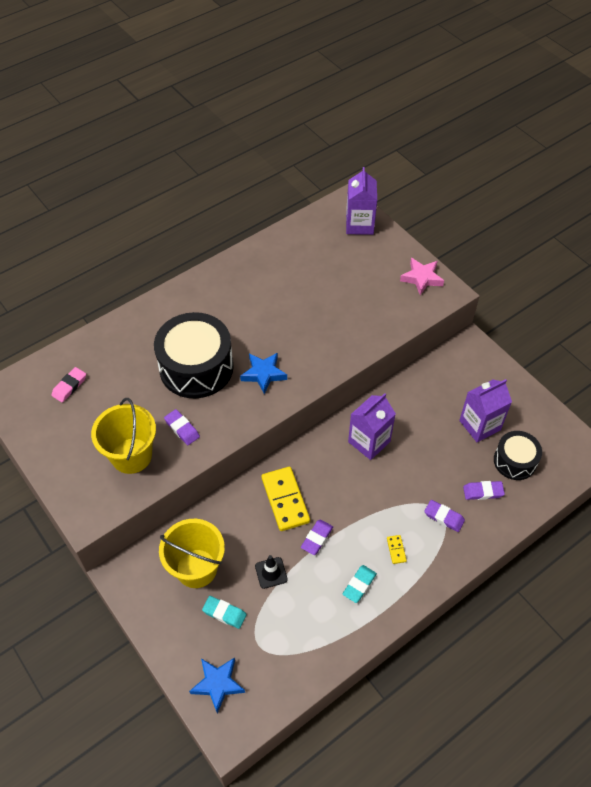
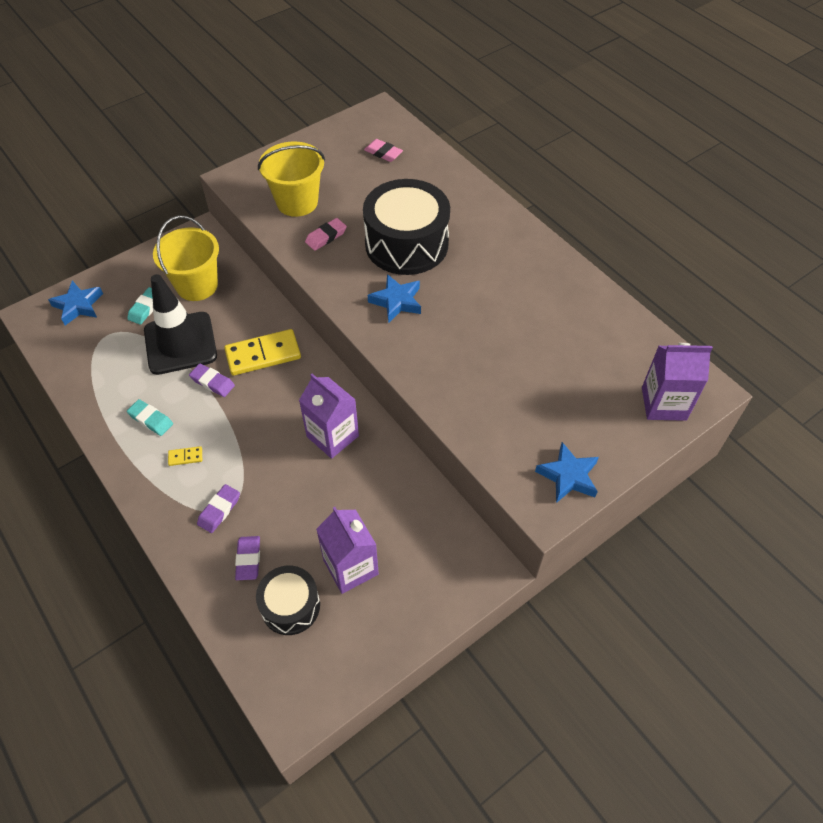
camera: 90 degrees right, 0 degrees up
purple eraser [164,409,200,445] -> pink eraser [305,218,347,251]
black traffic cone [255,555,288,589] -> black traffic cone [144,274,217,375], size x2.28
pink star [400,258,444,295] -> blue star [535,442,599,503]

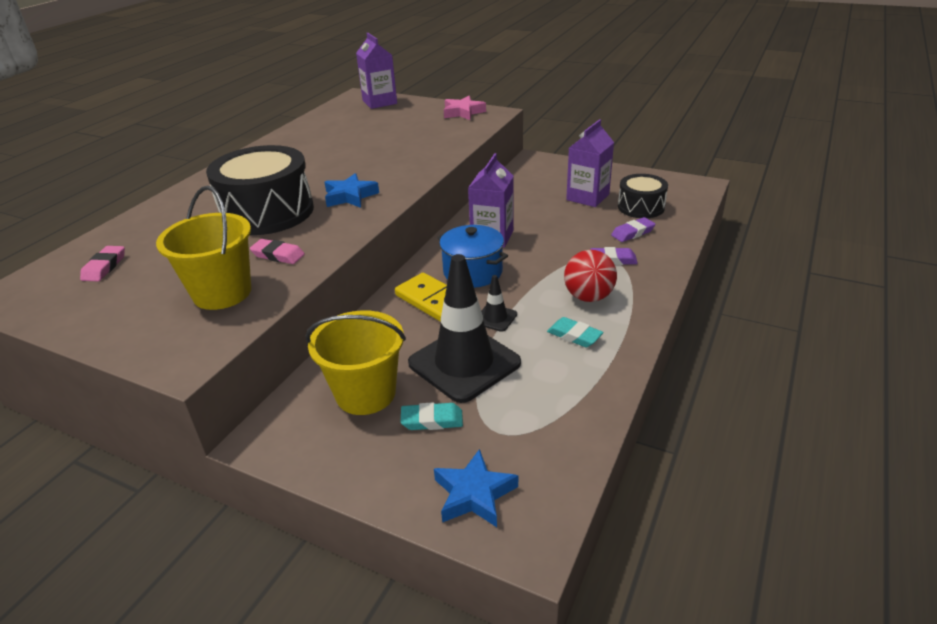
camera: 115 degrees left, 20 degrees down
turquoise eraser [127,399,173,436] -> turquoise eraser turned 60 degrees counterclockwise [547,317,604,347]
yellow domino [168,446,202,466] -> red ball [564,250,617,302]
purple eraser [189,363,235,397] -> black traffic cone [481,275,517,332]
blue star [535,442,599,503] -> pink star [444,96,486,120]
none -> blue pot [437,225,508,288]

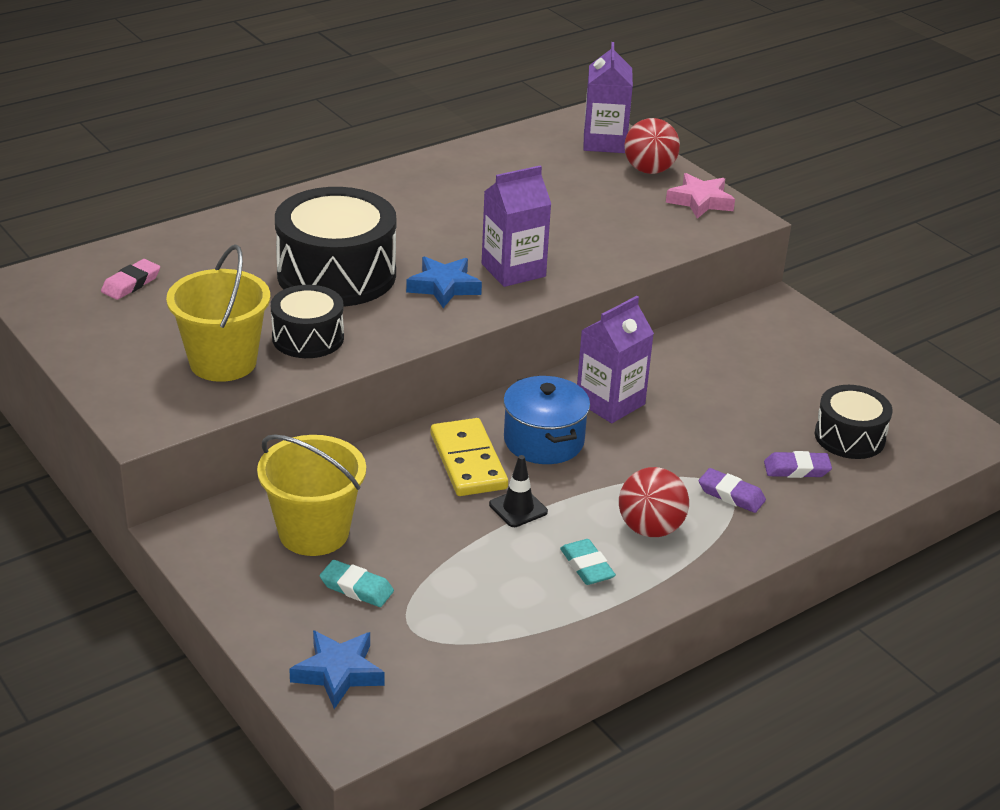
camera: 25 degrees right, 0 degrees up
pink eraser [250,239,305,264] -> black drum [271,285,344,358]
black traffic cone [408,254,521,403] -> none
purple carton [566,119,614,207] -> purple carton moved to [482,165,551,287]
none -> red ball [624,118,680,174]

